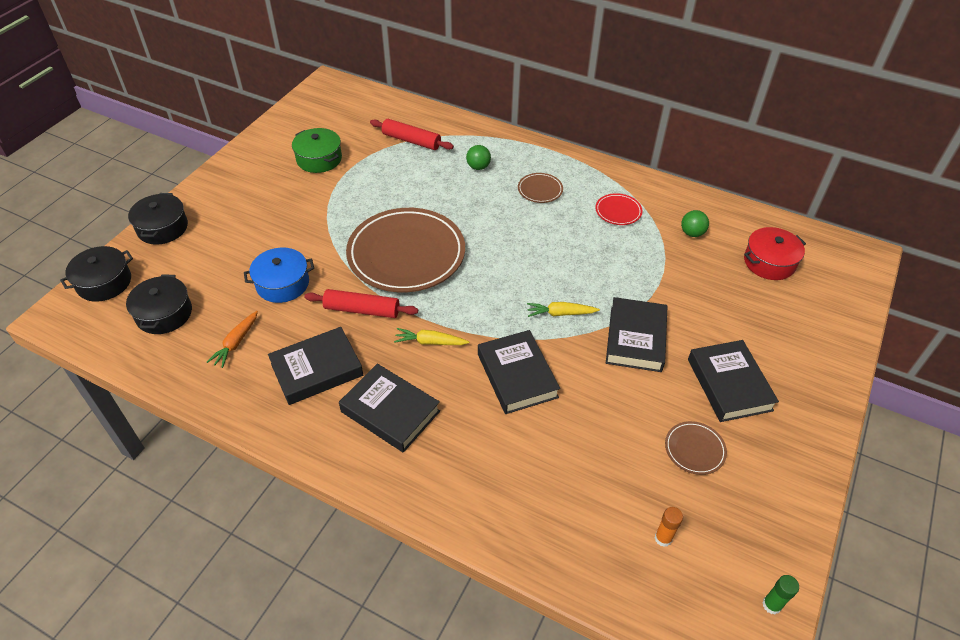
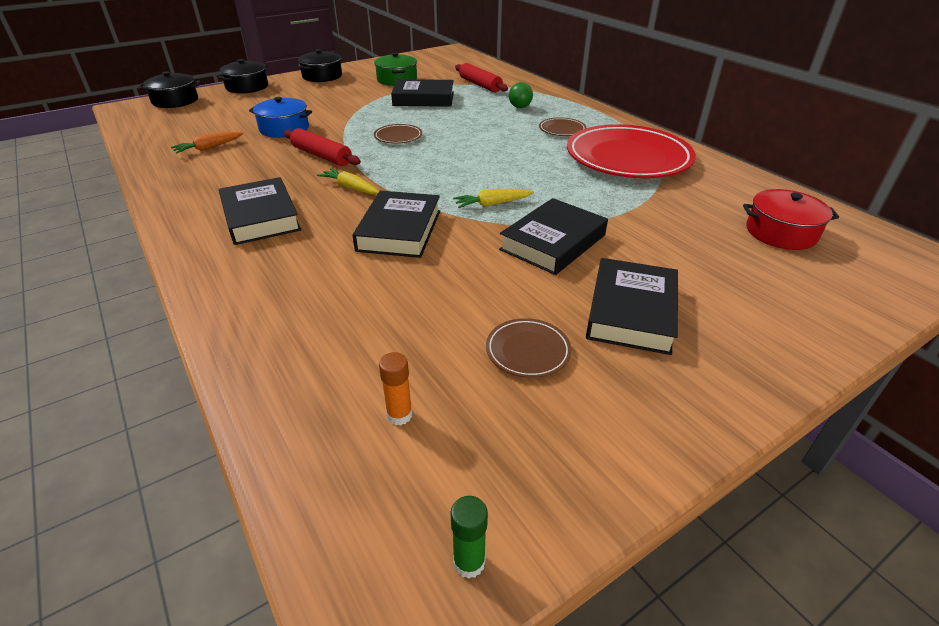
camera: 30 degrees right, 10 degrees down
black pot [126,274,192,334] -> black pot moved to [298,49,342,82]
black book [268,327,363,405] -> black book moved to [391,79,454,107]
brown plate [346,208,465,292] -> brown plate [374,124,422,144], size x0.42
yellow carrot [527,302,600,317] -> yellow carrot turned 45 degrees counterclockwise [453,189,534,208]
red plate [595,193,642,225] -> red plate [567,124,696,178], size x2.39
green ball [681,210,709,237] -> none

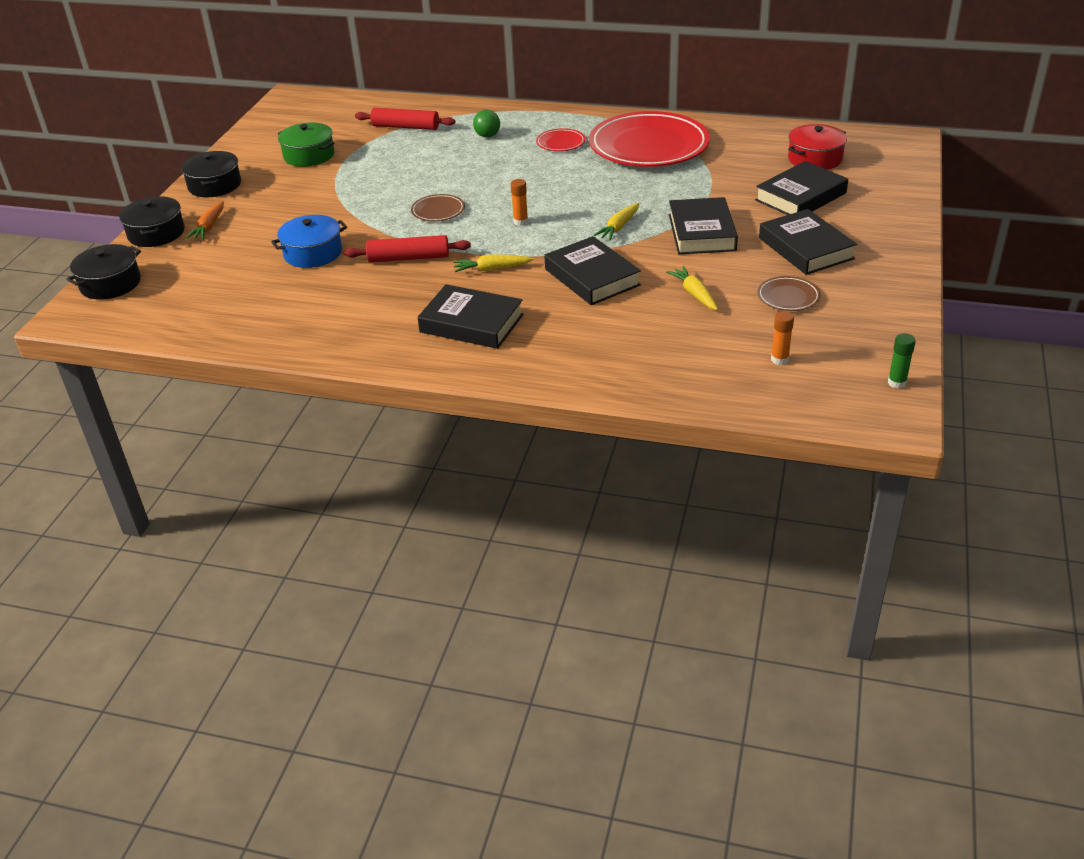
camera: 40 degrees left, 0 degrees up
orange carrot [171,132,243,154] -> orange carrot moved to [186,201,224,240]
black book [391,79,454,107] -> black book moved to [755,161,848,215]
brown plate [539,117,587,136] -> red plate [536,128,586,151]
none -> orange glue stick [511,179,528,226]
none -> yellow carrot [666,266,718,310]

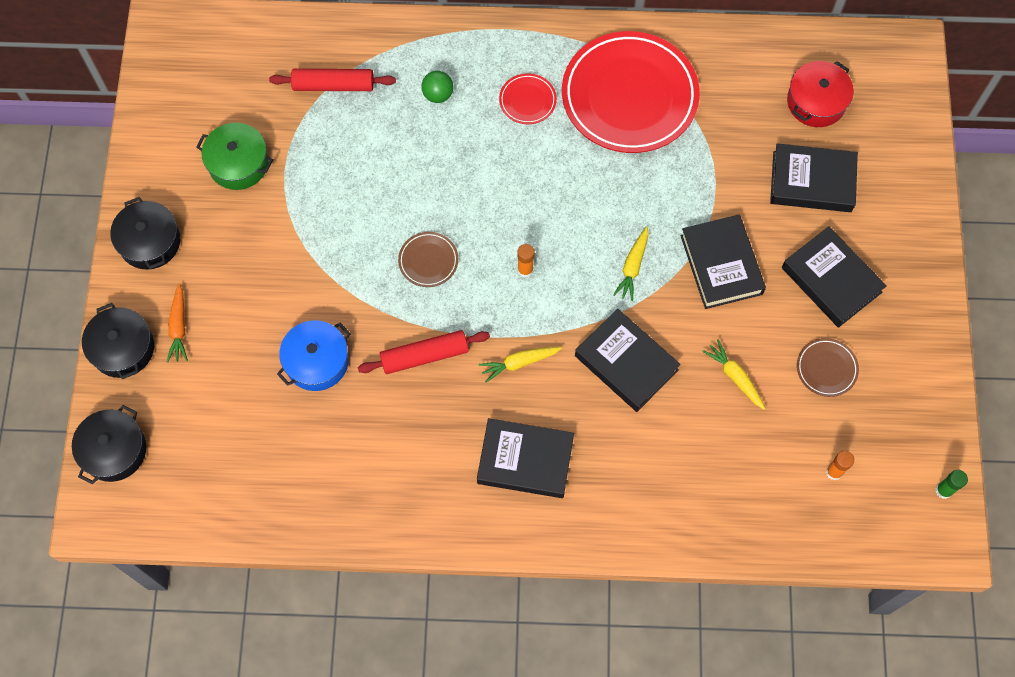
camera: 15 degrees left, 30 degrees up
black book [755,161,848,215] -> black book turned 60 degrees clockwise [770,143,858,212]

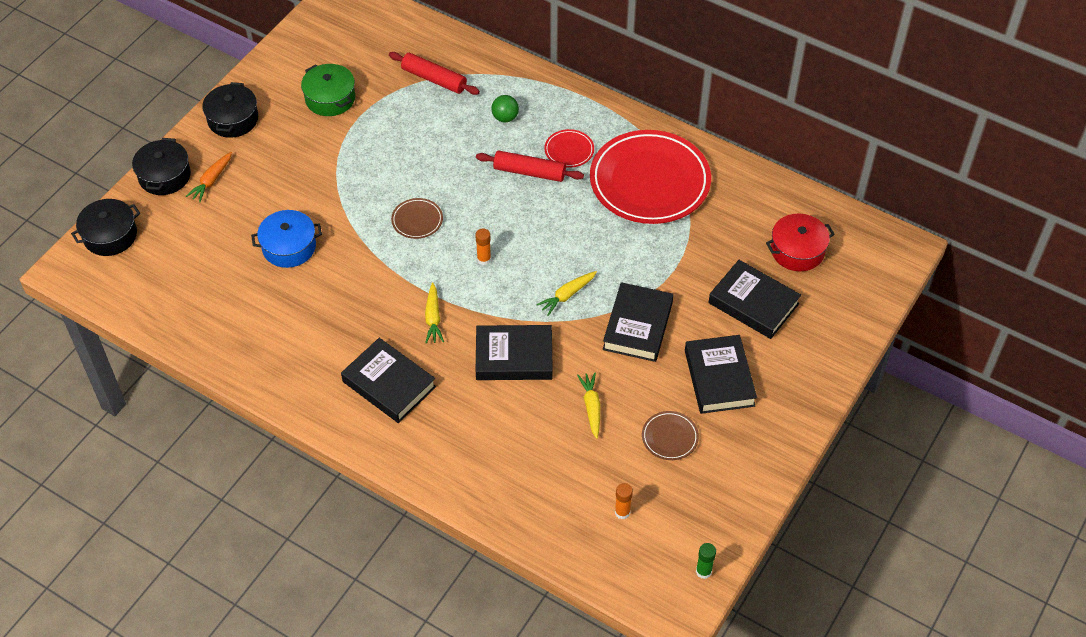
camera: 30 degrees right, 15 degrees down
red rolling pin [358,330,490,374] -> red rolling pin moved to [476,150,584,182]
yellow carrot [479,347,562,383] -> yellow carrot turned 105 degrees counterclockwise [425,282,444,344]
black book [575,309,681,412] -> black book turned 75 degrees counterclockwise [476,325,553,380]

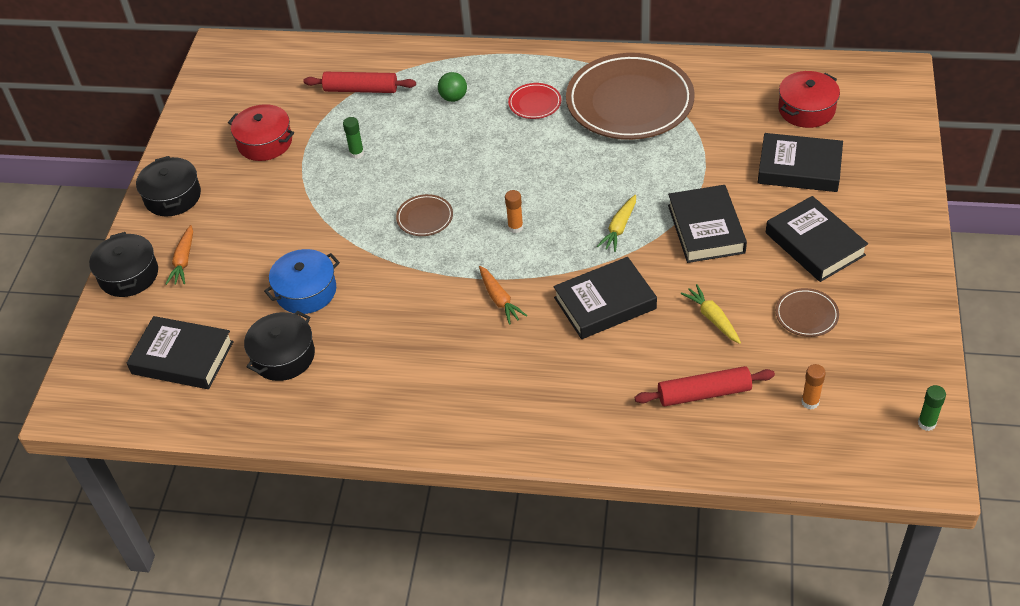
camera: 20 degrees left, 5 degrees down
black pot [71,199,140,256] -> black pot moved to [244,311,315,381]
green pot [301,64,355,116] -> red pot [228,104,294,161]
black book [341,338,436,423] -> black book moved to [127,316,234,389]
yellow carrot [425,282,444,344] -> orange carrot [479,266,527,325]
red rolling pin [476,150,584,182] -> red rolling pin moved to [634,366,775,406]
red plate [590,130,711,224] -> brown plate [566,53,695,140]
none -> green glue stick [343,117,364,159]

